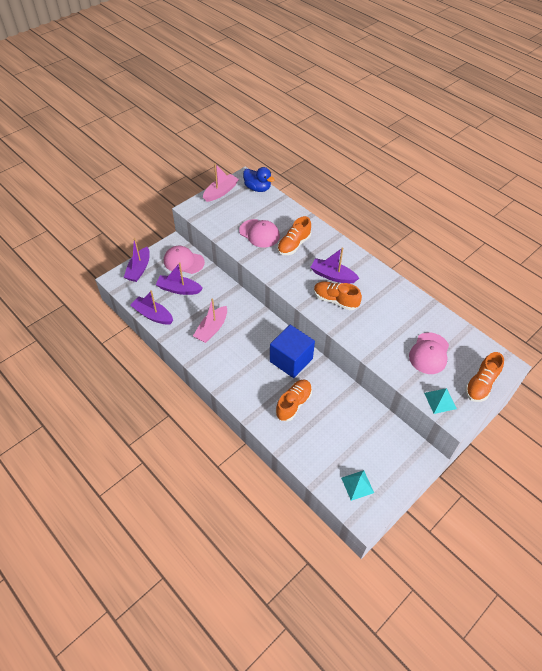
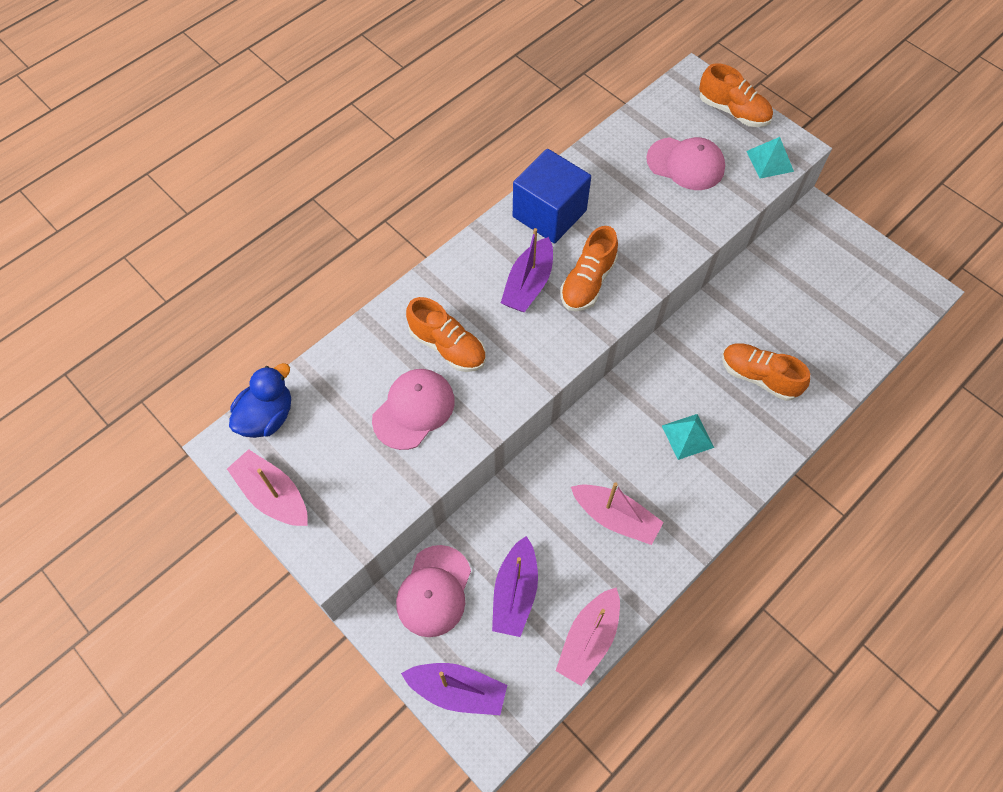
camera: 90 degrees left, 10 degrees up
purple boat [130,290,173,325] -> pink boat [556,587,620,686]
blue cube [270,325,315,378] -> blue cube moved to [513,149,591,243]
turquoise pyramid [341,470,374,501] -> turquoise pyramid moved to [662,414,714,460]

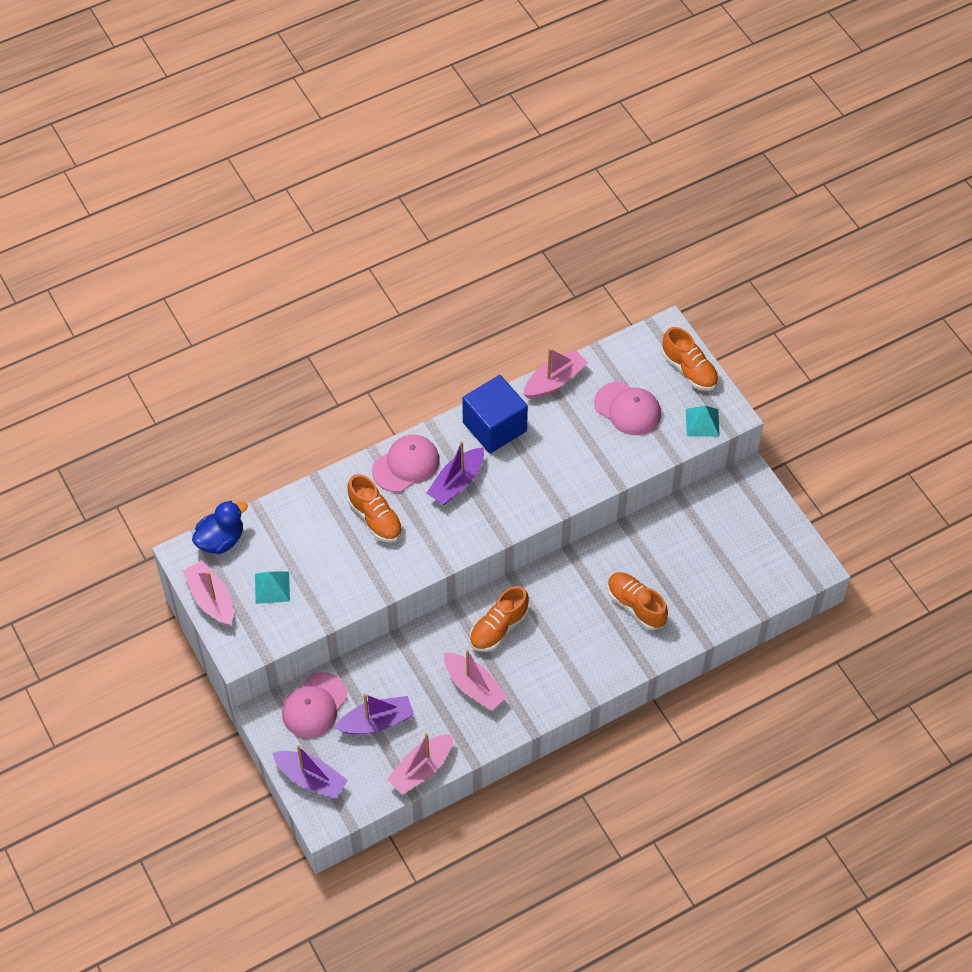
camera: 15 degrees right, 5 degrees down
pink cap [372,369,455,450] -> pink cap moved to [372,435,440,492]
purple boat [492,536,538,637] -> purple boat turned 135 degrees counterclockwise [334,694,414,734]
orange shoe [560,226,618,311] -> orange shoe moved to [470,586,529,652]
turquoise pyramid [662,414,714,460] -> turquoise pyramid moved to [255,571,290,604]
none -> pink boat [523,348,588,399]

